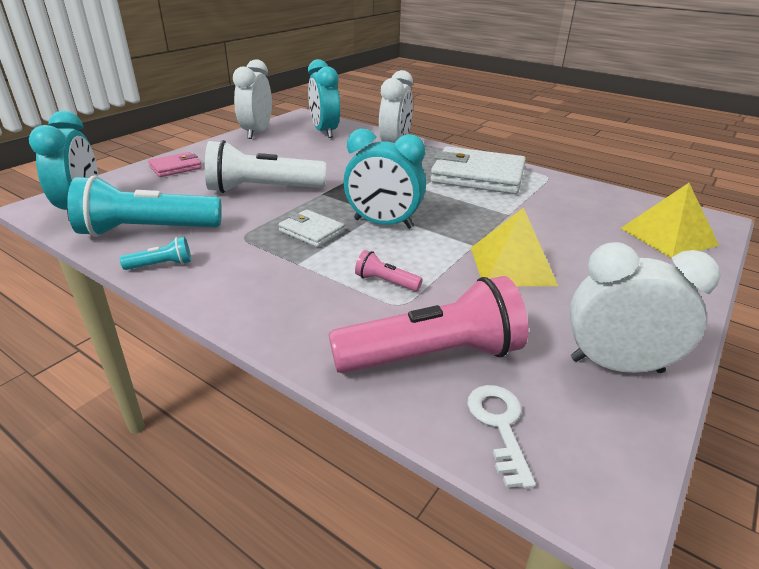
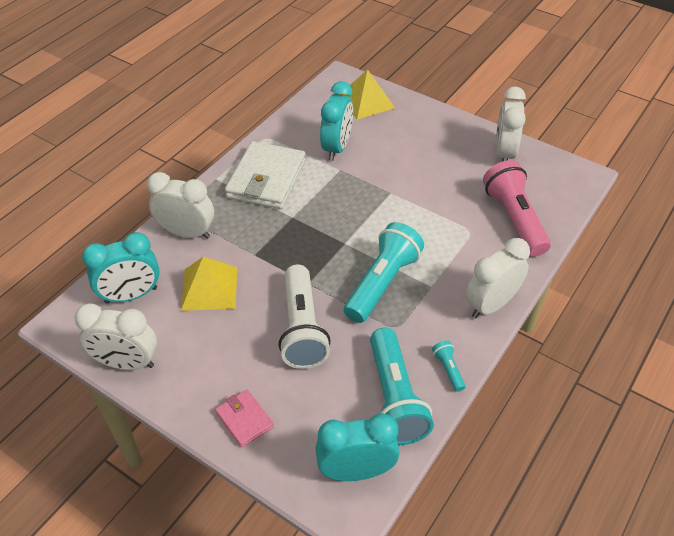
camera: 90 degrees left, 15 degrees up
white wallet [279,210,345,247] -> turquoise flashlight [344,222,424,323]
turquoise clock [343,129,426,229] -> turquoise clock moved to [320,81,353,161]
pink flashlight [355,250,423,291] -> none
white key [467,385,536,489] -> none
yellow pyramid [471,208,558,286] -> yellow pyramid moved to [181,257,237,311]
none -> white clock [466,238,530,318]

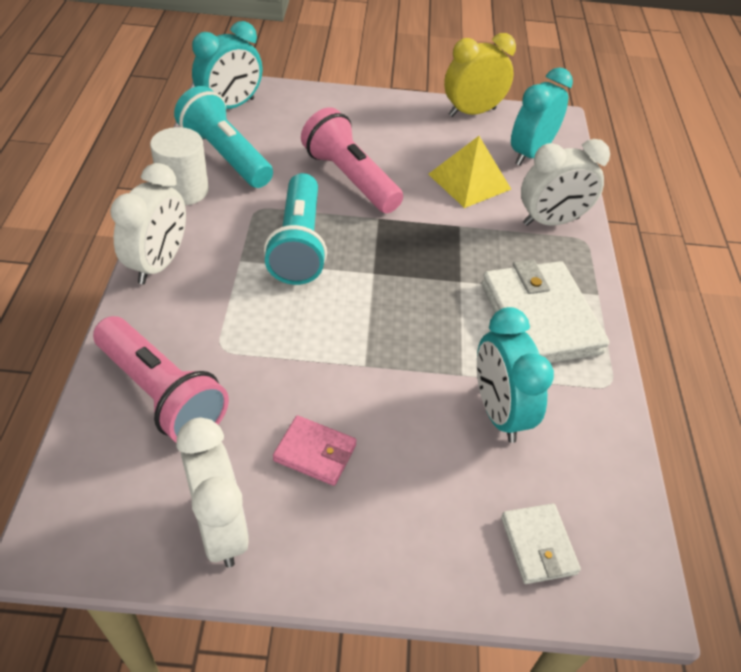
camera: 145 degrees right, 0 degrees up
white clock [75,304,157,370] -> yellow clock [444,33,516,117]
pink wallet [215,390,274,447] -> pink wallet moved to [273,415,357,486]
white flashlight [278,264,331,369] -> pink flashlight [301,107,403,213]
yellow pyramid [340,69,395,120] -> white wallet [501,503,581,584]
turquoise flashlight [432,340,465,392] -> white cylinder [150,127,209,206]

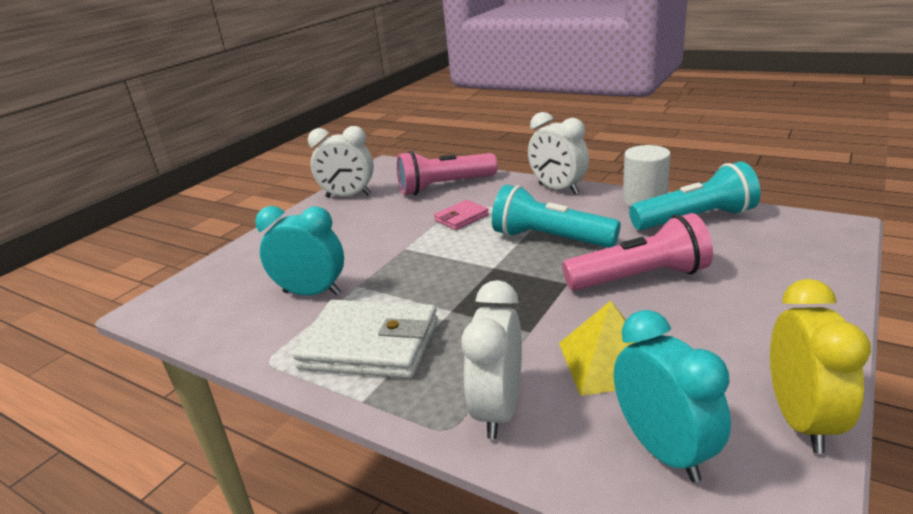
camera: 125 degrees right, 20 degrees down
turquoise clock [192,21,263,109] -> none
pink wallet [273,415,357,486] -> pink wallet moved to [434,200,489,230]
white wallet [501,503,581,584] -> none

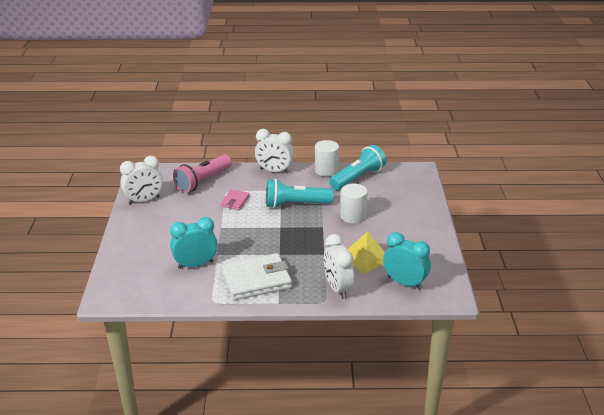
camera: 35 degrees left, 5 degrees up
pink flashlight [562,213,713,291] -> white cylinder [340,184,368,224]
yellow clock [770,279,871,453] -> none

